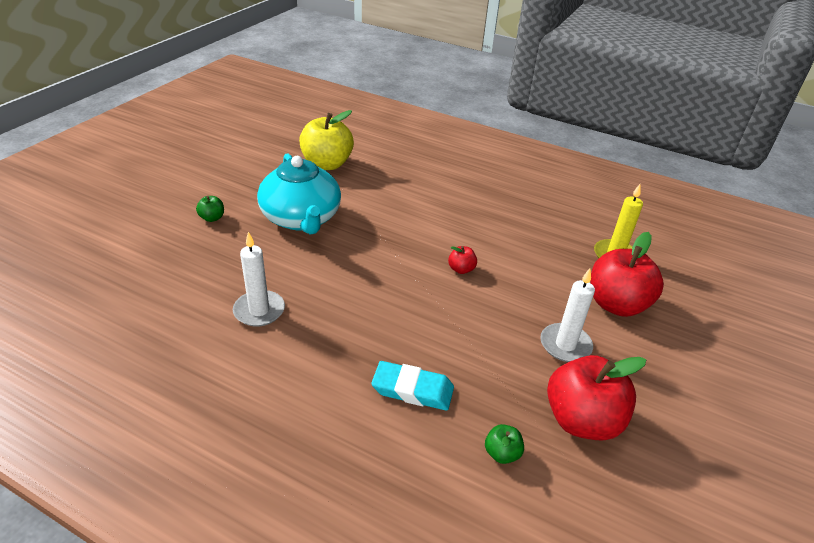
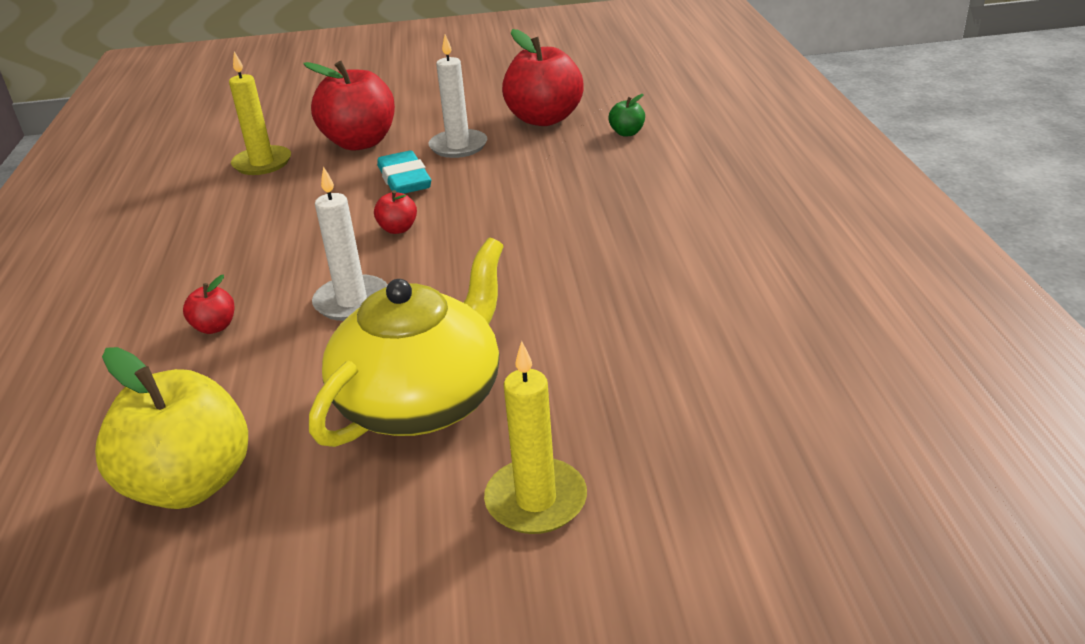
camera: 120 degrees left, 5 degrees down
green apple [196,196,224,222] -> yellow candle [484,341,587,534]
white candle [233,232,285,327] -> white candle moved to [312,166,388,321]
turquoise teapot [257,153,341,235] -> yellow teapot [309,238,504,447]
turquoise eraser [371,361,454,411] -> turquoise eraser moved to [377,150,431,194]
none -> red apple [183,275,234,334]

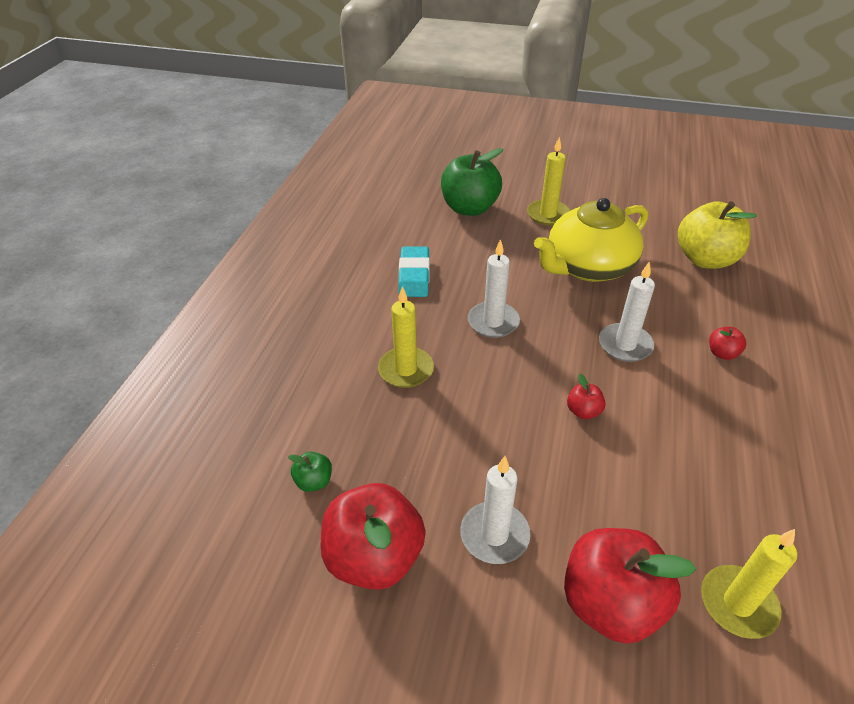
camera: 160 degrees left, 10 degrees up
turquoise eraser [377,150,431,194] -> turquoise eraser moved to [398,246,430,297]
none -> yellow candle [378,286,434,388]
none -> green apple [441,148,504,216]
none -> white candle [468,239,520,338]

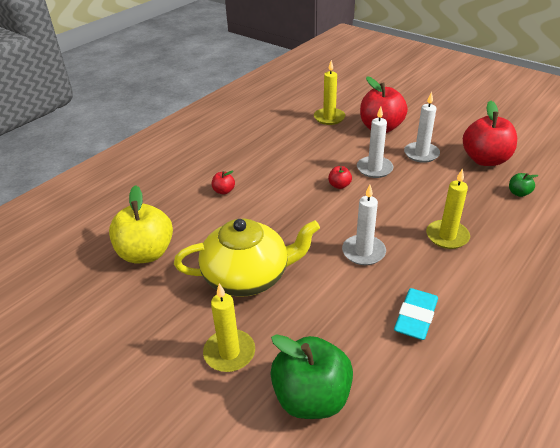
camera: 155 degrees left, 5 degrees down
white candle [599,261,655,362] -> white candle moved to [357,106,394,178]

